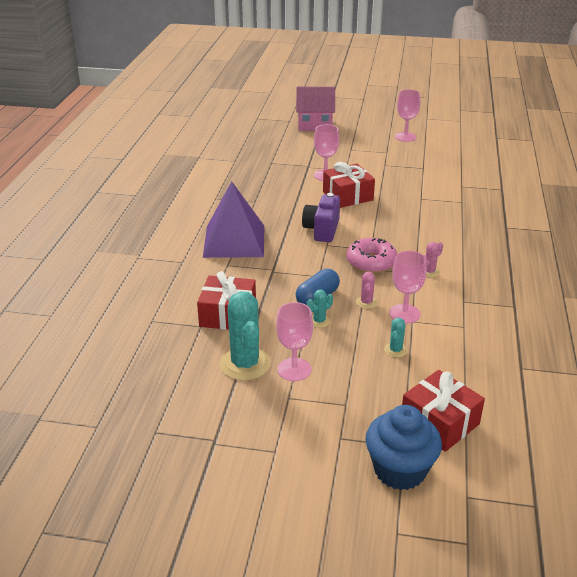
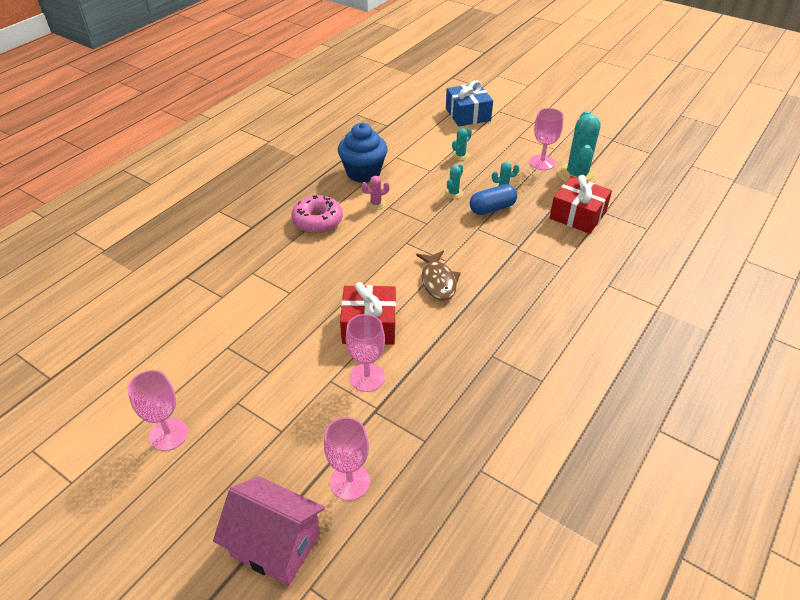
camera: 155 degrees left, 10 degrees up
purple pyramid [203,181,264,258] -> none
purple camera [302,193,340,242] -> brown fish [416,251,461,301]
pink donut [347,238,397,273] -> pink donut moved to [292,195,343,233]
pink cactus [356,271,377,309] -> turquoise cactus [444,164,463,199]
blue cupcake [365,405,442,490] -> blue cupcake moved to [338,123,388,183]
pink goblet [389,251,427,324] -> pink goblet moved to [324,417,370,501]
red gift [402,370,485,452] -> blue gift [446,80,493,127]

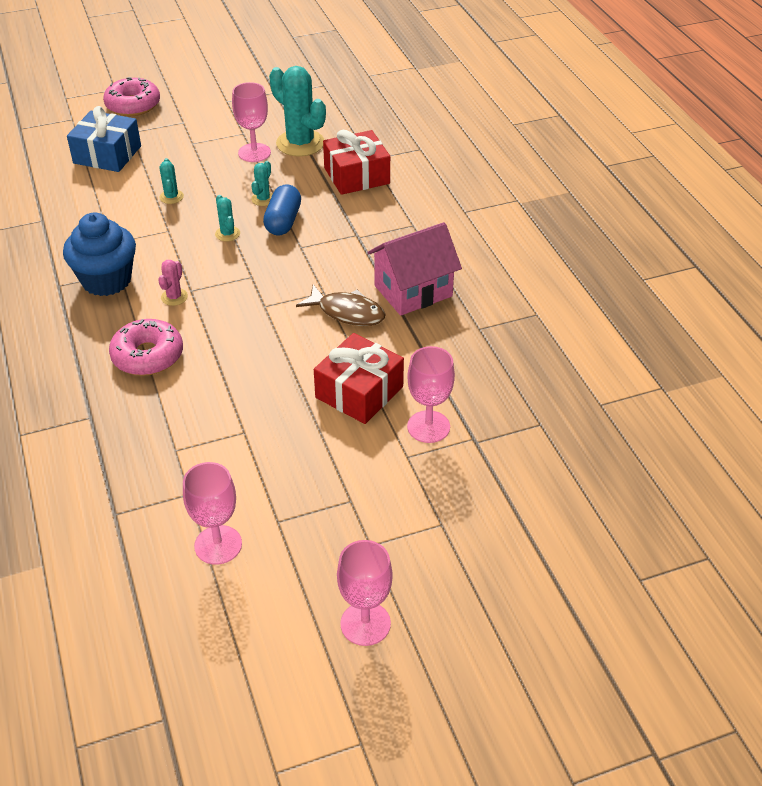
camera: 55 degrees left, 0 degrees up
pink house [213,476,325,586] -> pink house moved to [367,222,462,316]
pink goblet [324,417,370,501] -> pink goblet moved to [183,462,242,565]
none -> pink donut [103,77,160,116]

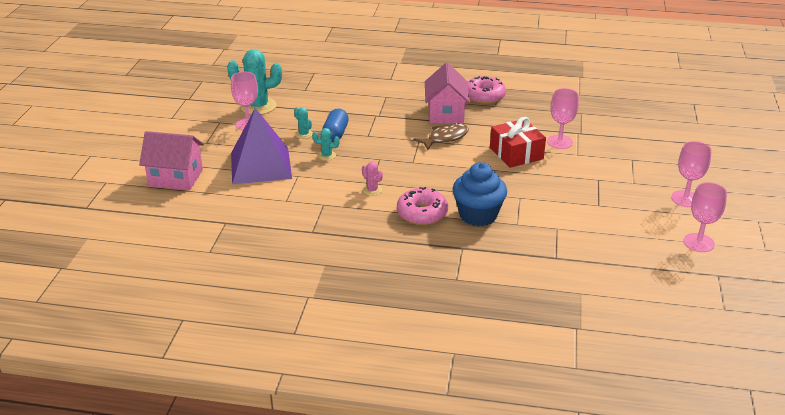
camera: 60 degrees left, 10 degrees down
blue cupcake [63,213,136,296] -> blue cupcake moved to [452,162,507,226]
blue gift [67,106,141,172] -> pink house [139,131,204,190]
pink donut [103,77,160,116] -> pink donut moved to [468,76,506,104]
turquoise cactus [159,158,184,204] -> purple pyramid [231,108,292,184]
pink goblet [183,462,242,565] -> pink goblet moved to [683,182,727,252]
blue capsule [263,184,301,235] -> blue capsule turned 60 degrees clockwise [322,109,349,142]
red gift [323,130,390,195] -> none

